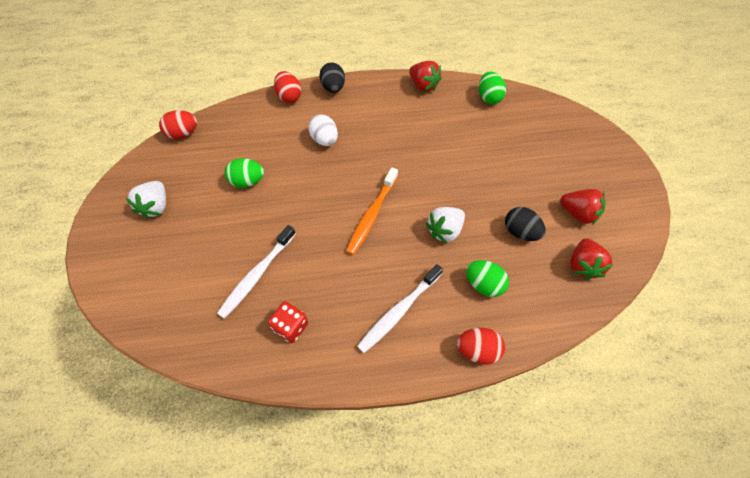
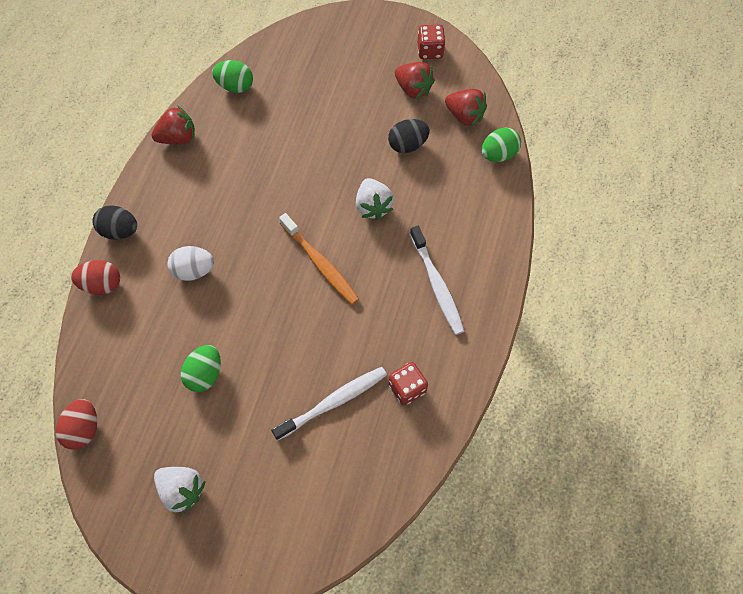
camera: 65 degrees left, 5 degrees up
white toothbrush [217,225,296,318] -> white toothbrush turned 90 degrees counterclockwise [271,367,387,440]
red egg [457,328,505,365] -> none
green egg [466,260,509,297] -> green egg moved to [481,127,521,162]
red strawberry [560,189,606,225] -> red strawberry turned 75 degrees clockwise [395,62,435,99]
none -> red dice [418,25,445,59]

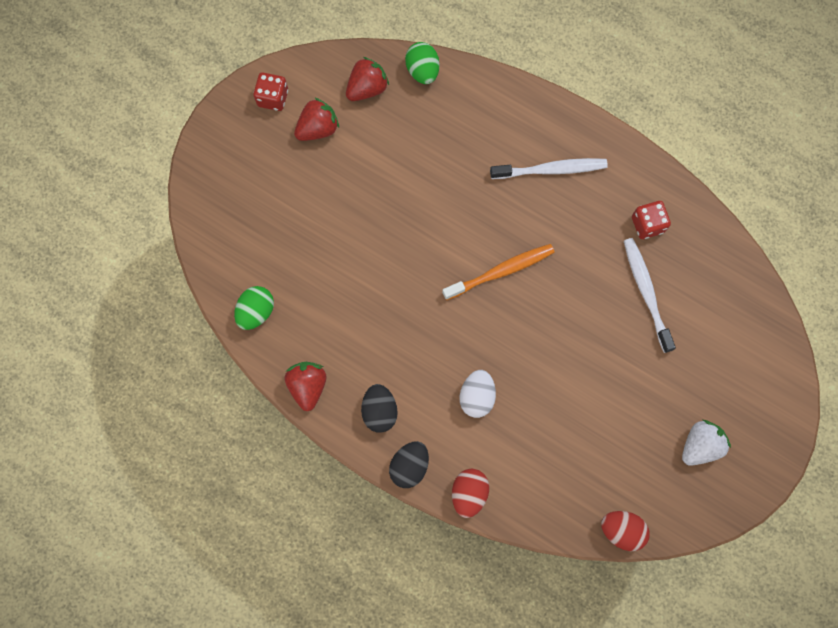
camera: 75 degrees left, 10 degrees up
green egg [181,345,221,392] -> none
white strawberry [356,178,394,220] -> none
black egg [388,119,430,153] -> black egg moved to [361,384,398,433]

